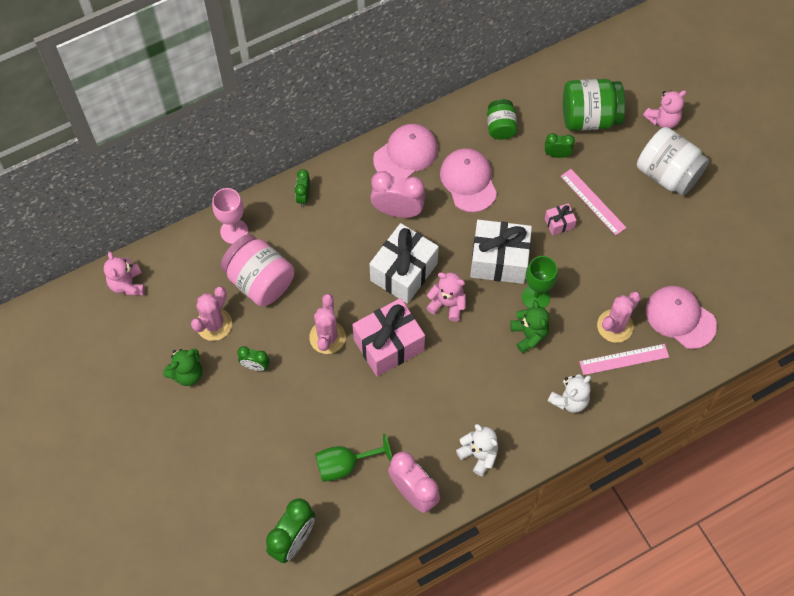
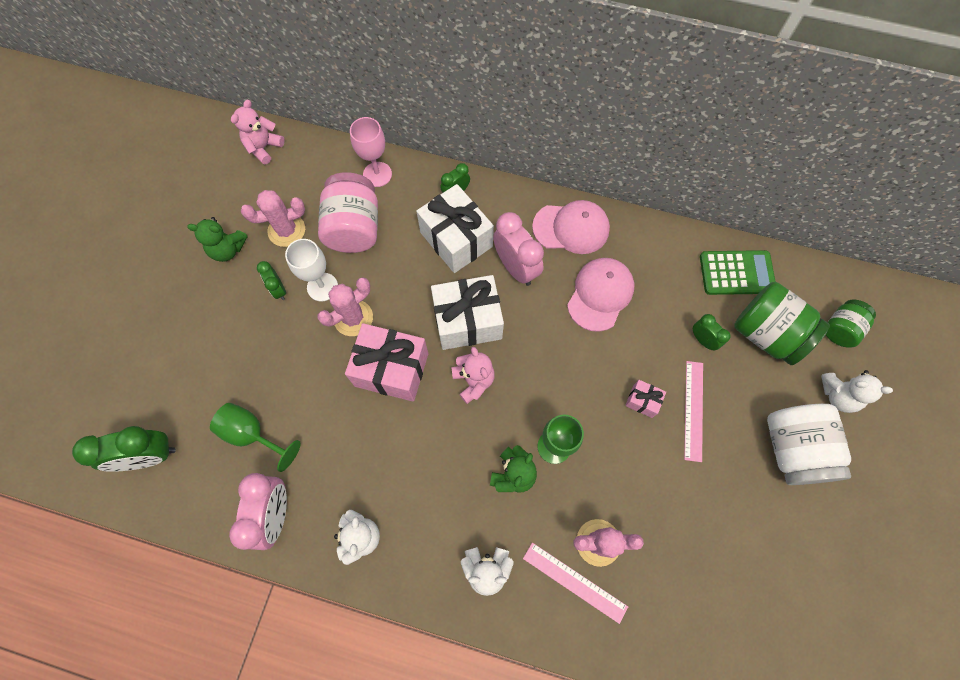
camera: 45 degrees right, 5 degrees up
white gift [470,220,532,284] -> white gift moved to [416,184,494,273]
green jar [487,99,518,140] -> green jar moved to [826,300,876,348]
pink teddy bear [643,90,687,129] -> white teddy bear [821,370,893,413]
pink cap [646,286,717,349] -> none
none -> white goblet [285,239,338,301]
none -> green calculator [700,250,776,295]

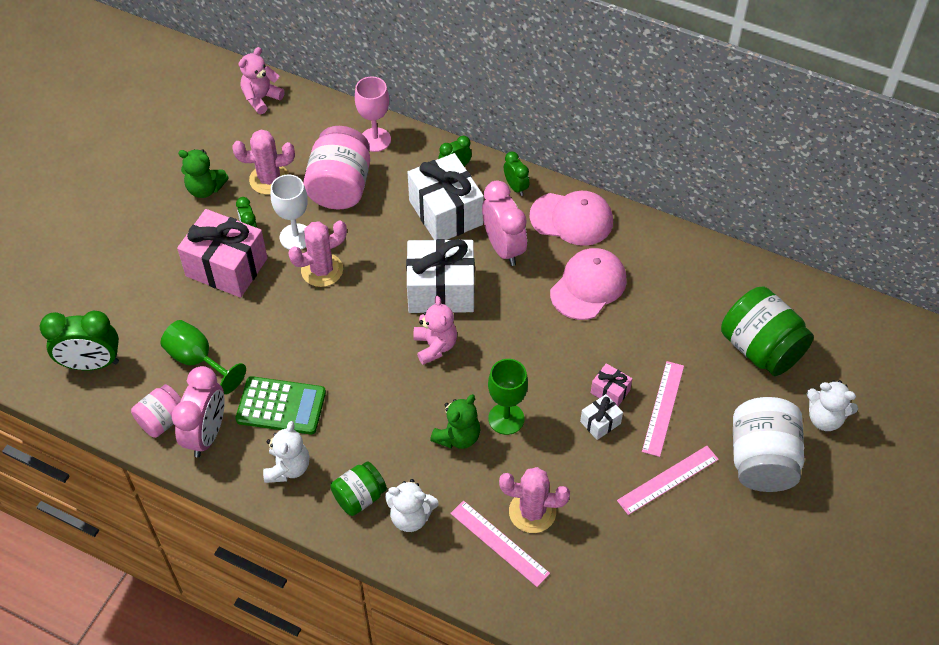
camera: 10 degrees right, 15 degrees down
pink gift [345,323,428,402] -> pink gift moved to [177,209,267,298]
green clock [693,314,731,350] -> green clock moved to [504,151,529,196]
green calculator [700,250,776,295] -> green calculator moved to [235,376,326,435]
green jar [826,300,876,348] -> green jar moved to [330,461,387,516]
none -> pink jar [131,384,182,438]
none -> white gift [580,394,623,440]
none -> pink ruler [617,446,719,515]

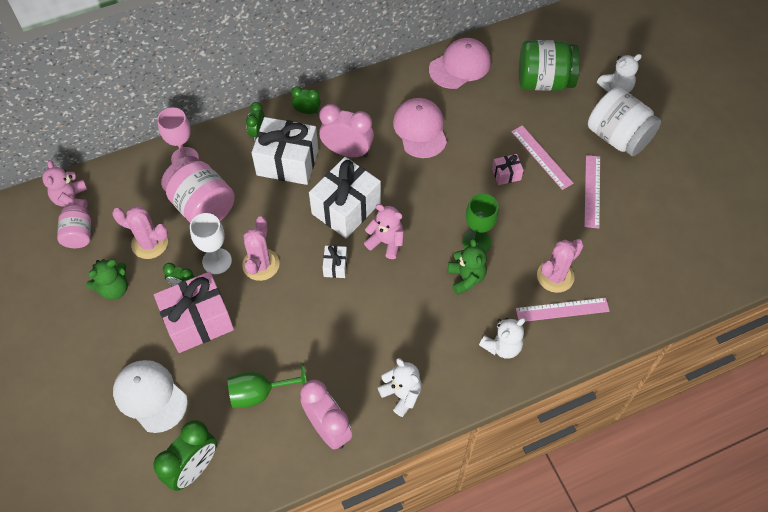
camera: 50 degrees left, 5 degrees up
pink jar [131,384,182,438] -> pink jar moved to [57,205,91,248]
pink cactus [232,130,295,195] -> pink cactus turned 75 degrees clockwise [112,206,168,259]
green calculator [235,376,326,435] -> none
green jar [330,461,387,516] -> none
pink cap [529,191,613,246] -> pink cap moved to [429,38,491,89]
white gift [580,394,623,440] -> white gift moved to [323,246,347,278]
none -> white cap [113,360,188,433]

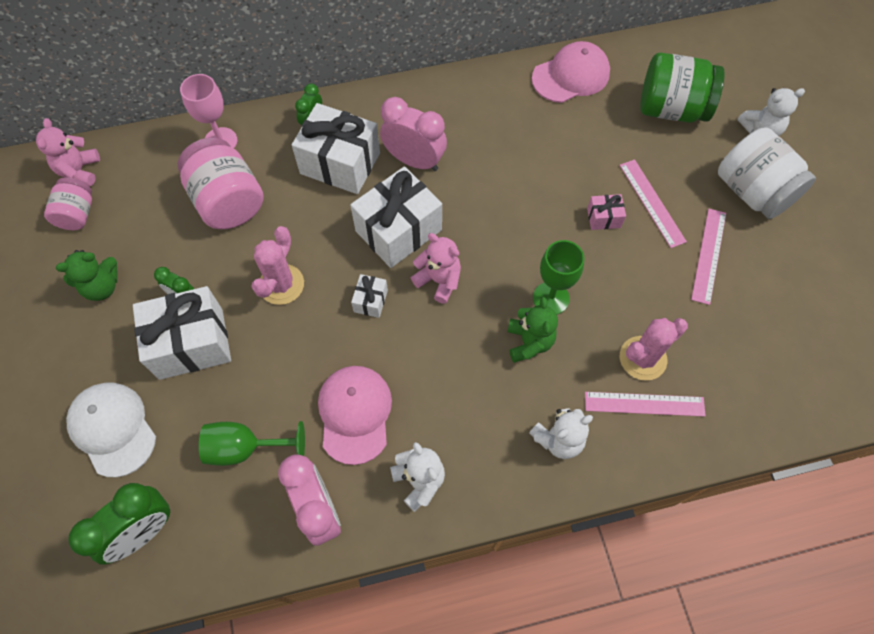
camera: 10 degrees right, 5 degrees up
pink cactus [112,206,168,259] -> none
pink gift [154,272,234,353] -> white gift [133,286,231,380]
white goblet [190,213,232,274] -> none
green clock [291,86,321,114] -> none
pink cap [393,98,447,158] -> pink cap moved to [318,366,392,465]

